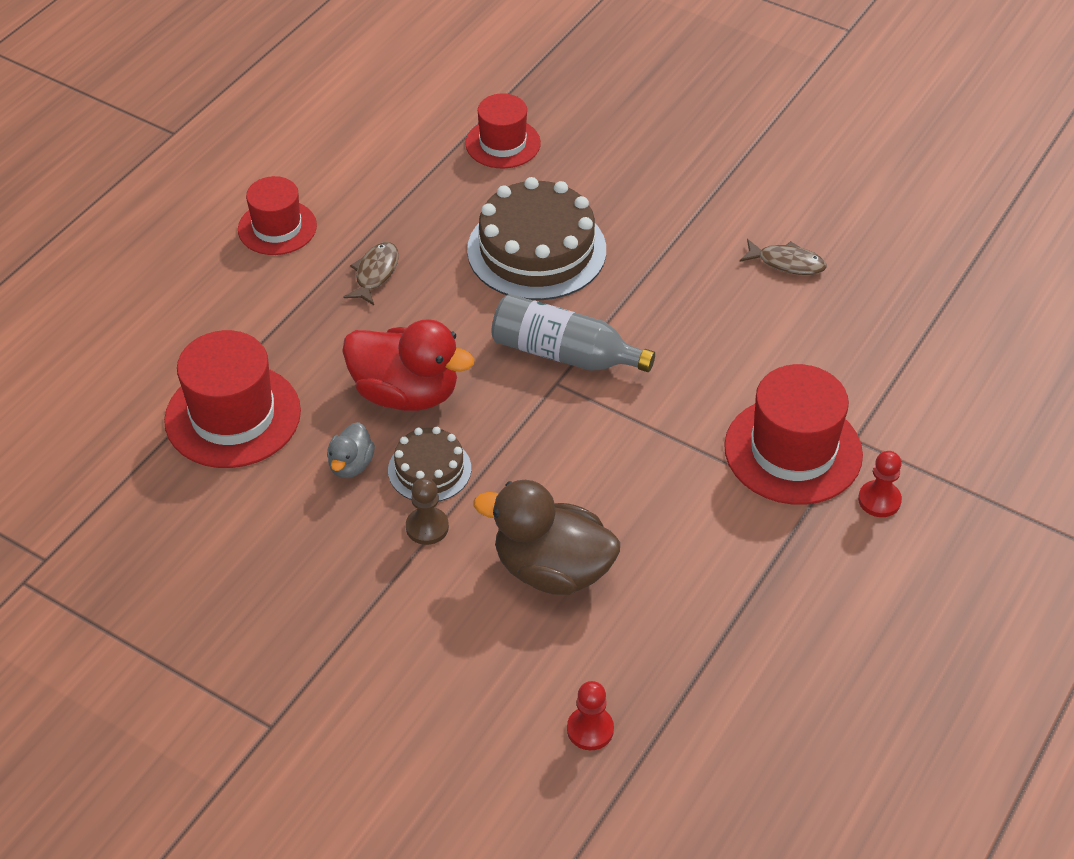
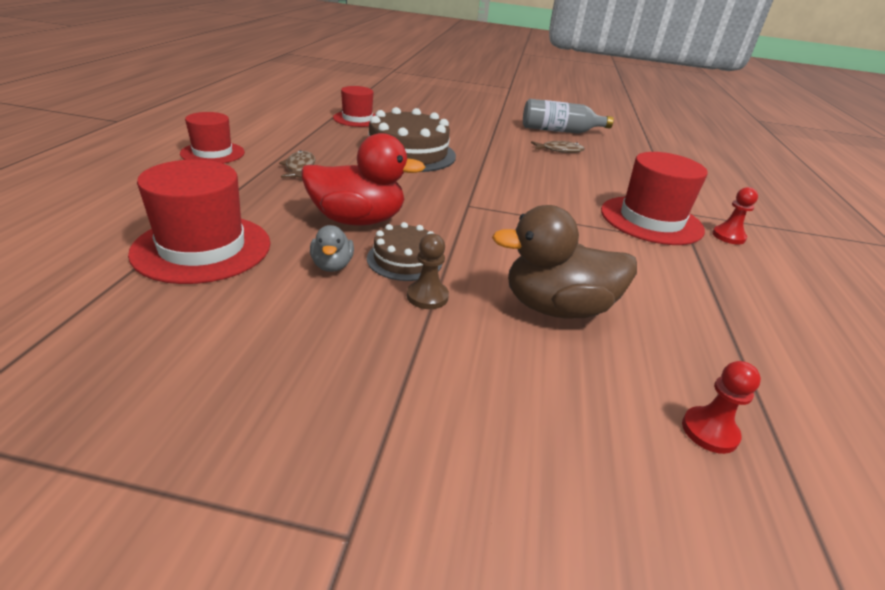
camera: 25 degrees left, 15 degrees down
grey bottle [492,294,655,372] -> grey bottle moved to [523,99,614,134]

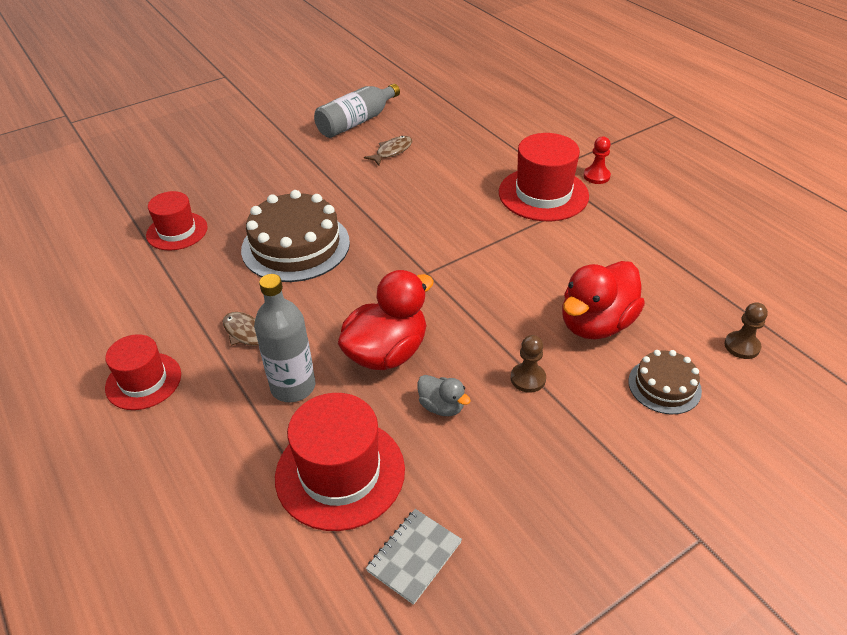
camera: 40 degrees left, 10 degrees up
brown cake [367,222,442,281] -> brown cake moved to [628,350,702,414]
brown duck [492,205,637,319] -> red duck [562,261,645,339]
red pawn [682,361,761,454] -> brown pawn [724,302,768,359]
none -> grey bottle [254,274,315,402]
none -> grey notebook [366,509,462,605]

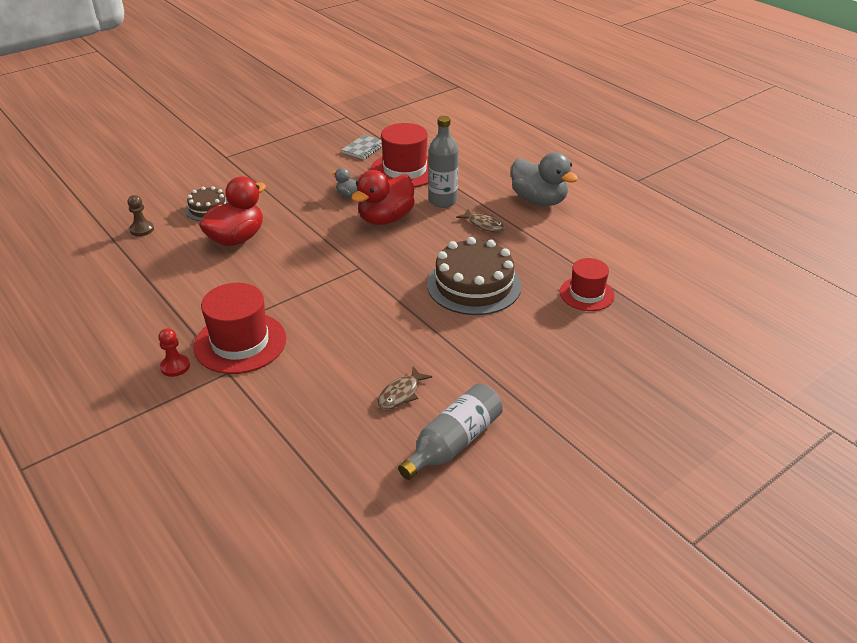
camera: 175 degrees right, 5 degrees down
red hat [105,334,181,410] -> grey duck [511,152,578,206]
brown pawn [511,335,546,393] -> none

